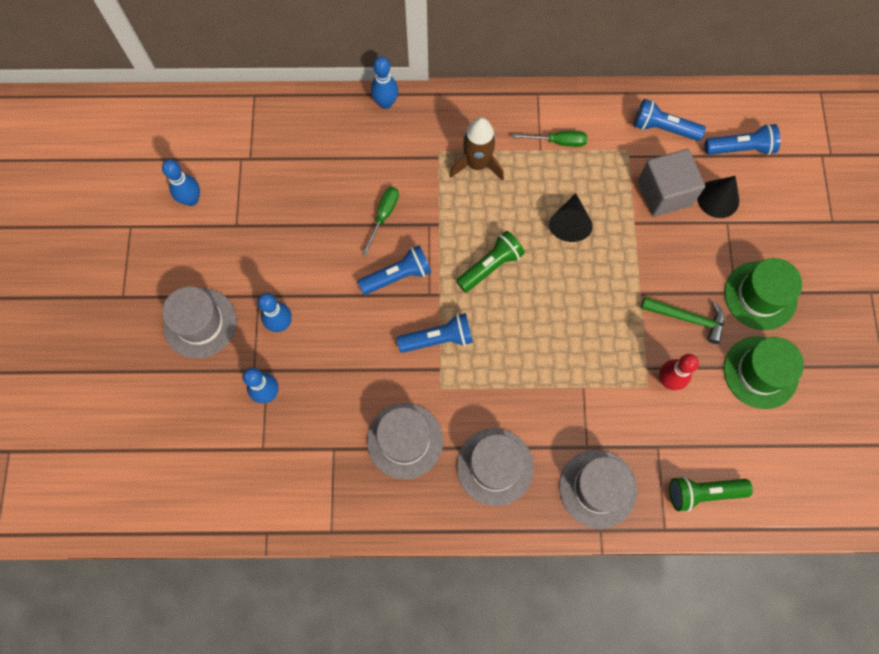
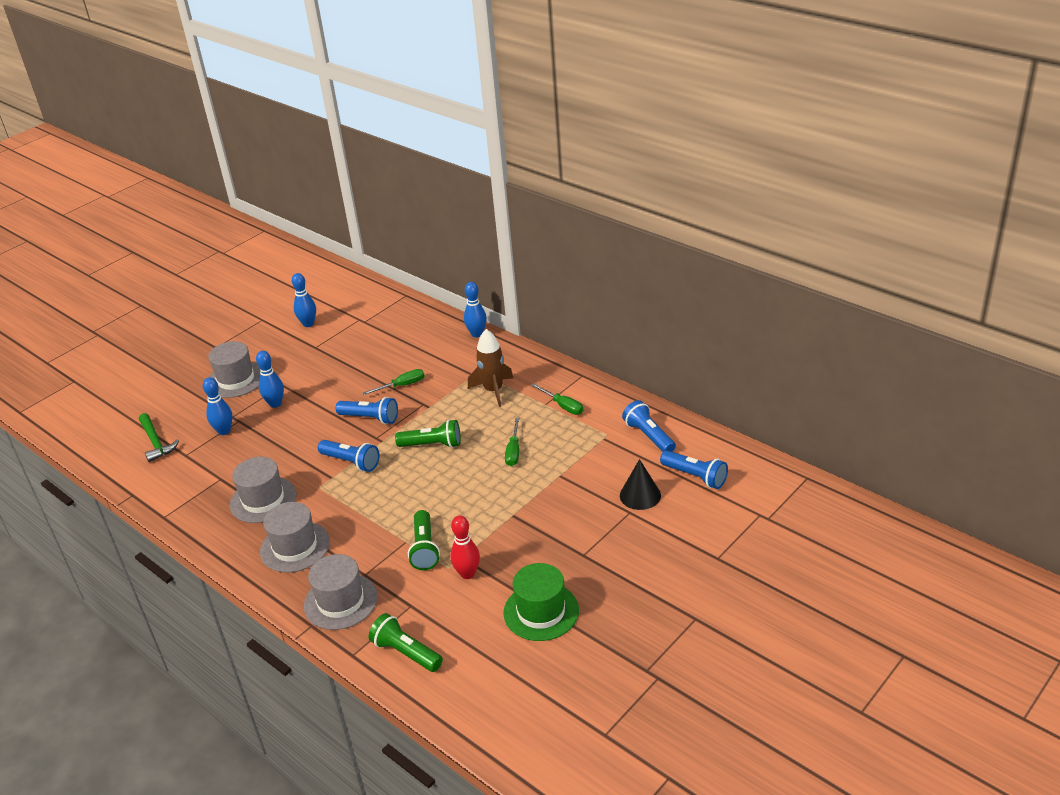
camera: 45 degrees right, 35 degrees down
black cone [549,193,593,242] -> green screwdriver [505,418,519,466]
grey cube [638,149,705,217] -> none
green hammer [641,297,724,344] -> green hammer moved to [139,413,179,462]
green hat [725,258,802,330] -> none
none -> green flashlight [408,510,440,570]

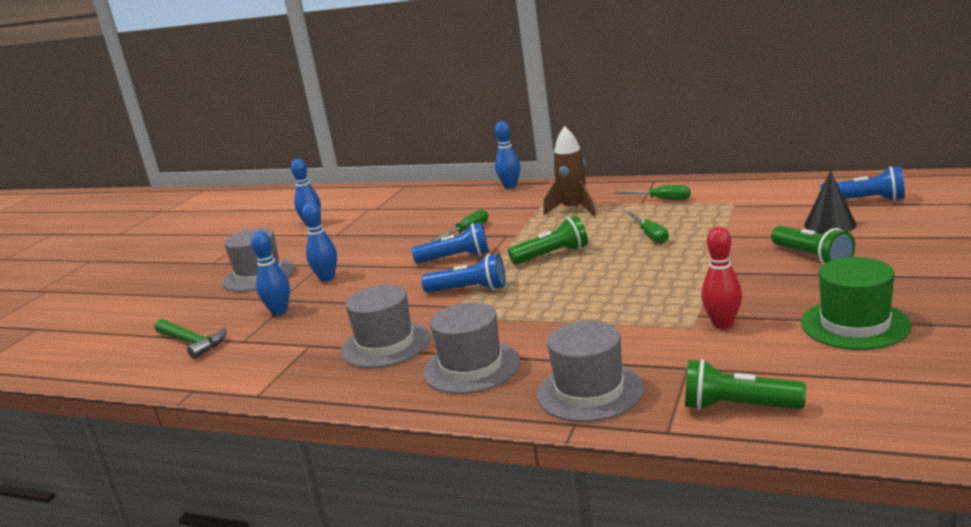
camera: 20 degrees left, 15 degrees down
green flashlight [408,510,440,570] -> green flashlight moved to [771,226,855,264]
blue flashlight [622,400,676,452] -> none

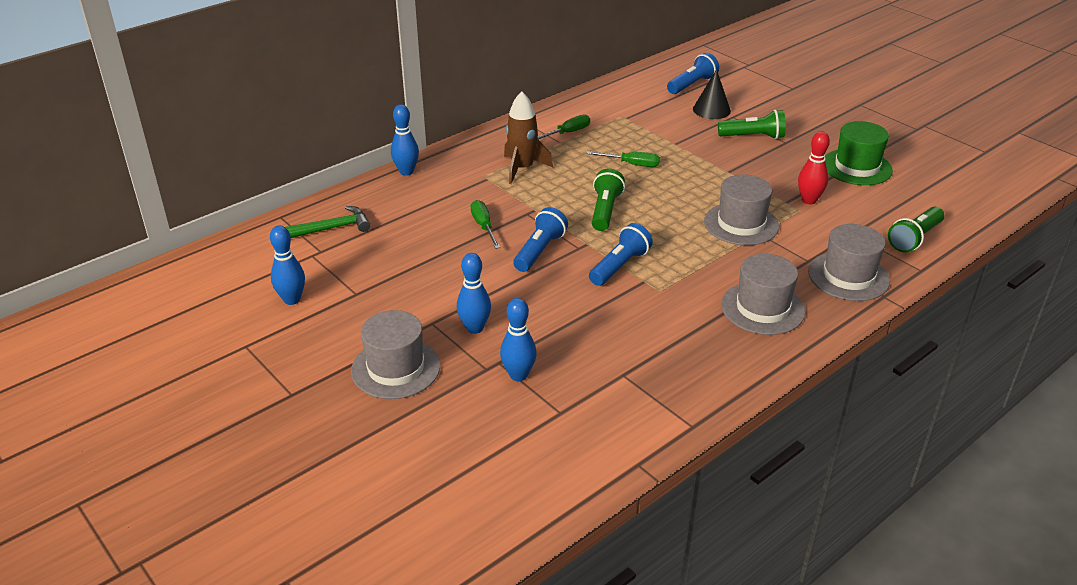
camera: 65 degrees left, 15 degrees up
green hammer [155,319,226,359] -> green hammer moved to [285,206,371,238]
grey hat [341,285,431,368] -> grey hat moved to [704,174,779,245]

